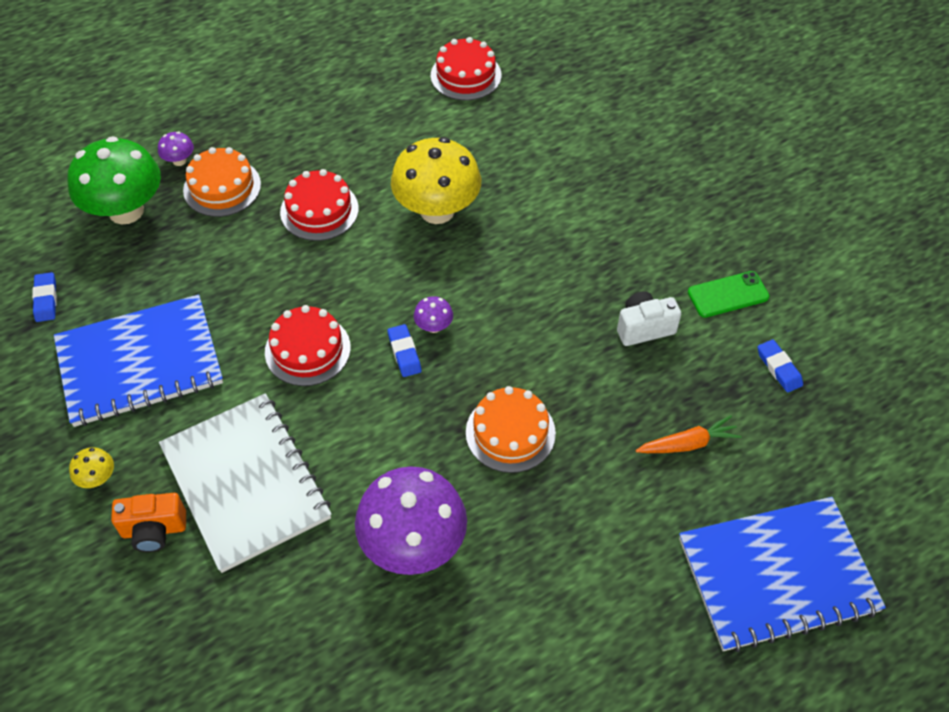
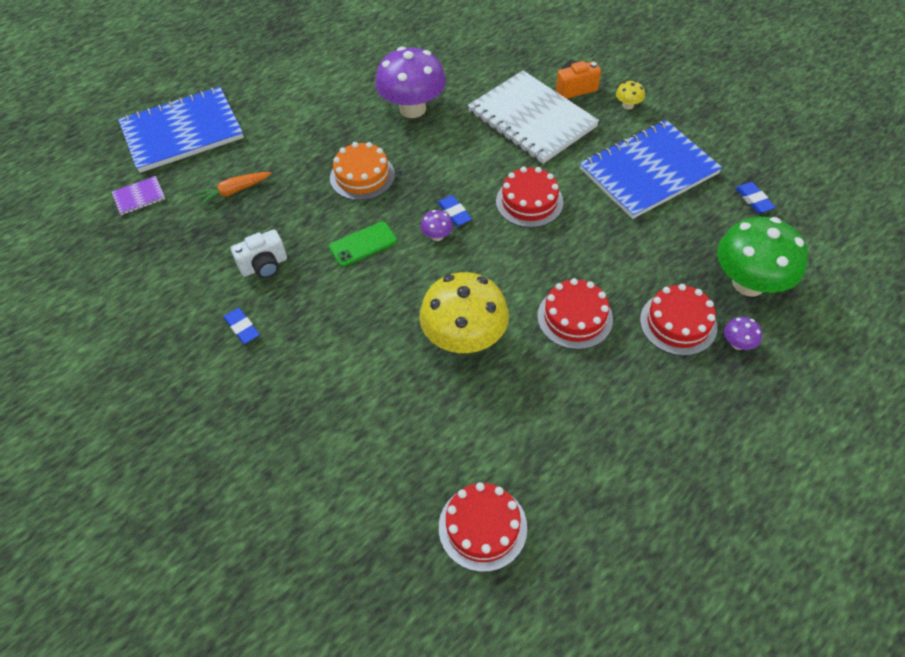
camera: 170 degrees right, 0 degrees up
orange cake [183,147,261,217] -> red cake [640,284,717,356]
green phone [688,271,770,318] -> green phone moved to [329,222,397,267]
blue eraser [758,339,803,393] -> blue eraser moved to [223,308,260,344]
none -> purple notebook [112,176,165,215]

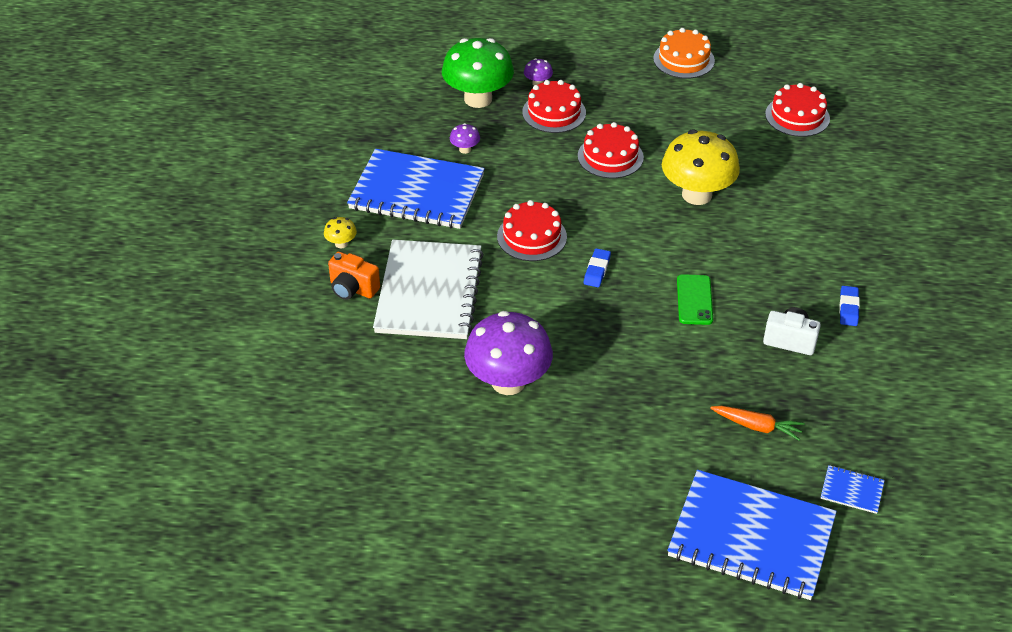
camera: 135 degrees left, 10 degrees down
purple notebook [112,176,165,215] -> blue notebook [821,465,885,514]
green phone [329,222,397,267] -> green phone turned 75 degrees clockwise [677,274,713,325]
orange cake [330,142,395,200] -> orange cake moved to [653,28,715,79]
purple mushroom [420,210,453,241] -> purple mushroom moved to [450,123,480,154]
blue eraser [735,182,775,213] -> none

